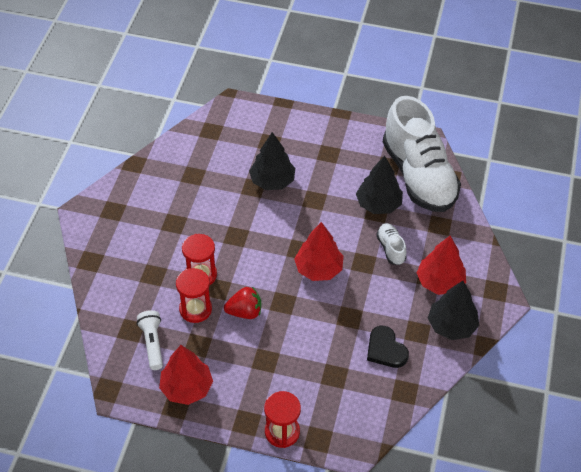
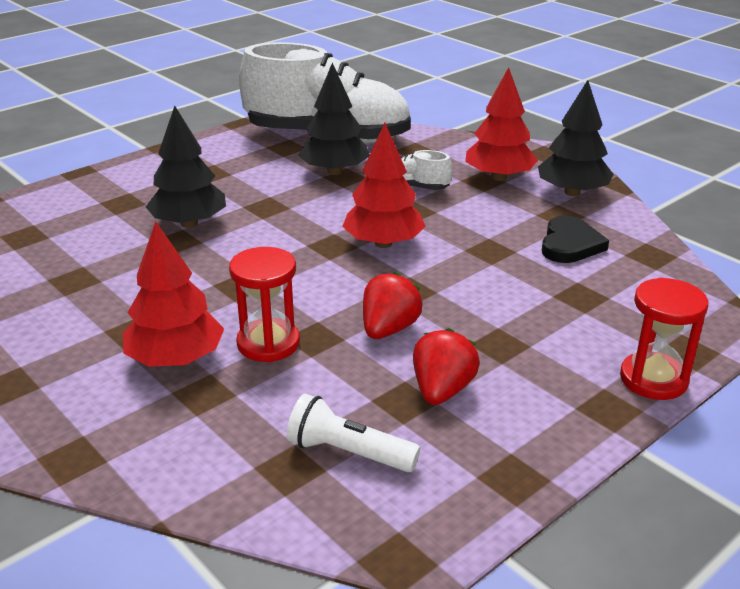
camera: 55 degrees left, 20 degrees down
red tree [159,345,213,405] -> red tree moved to [123,221,224,367]
red hourglass [176,268,212,323] -> none
black heart [367,326,409,368] -> black heart turned 75 degrees counterclockwise [542,216,609,263]
none -> red strawberry [413,328,480,405]

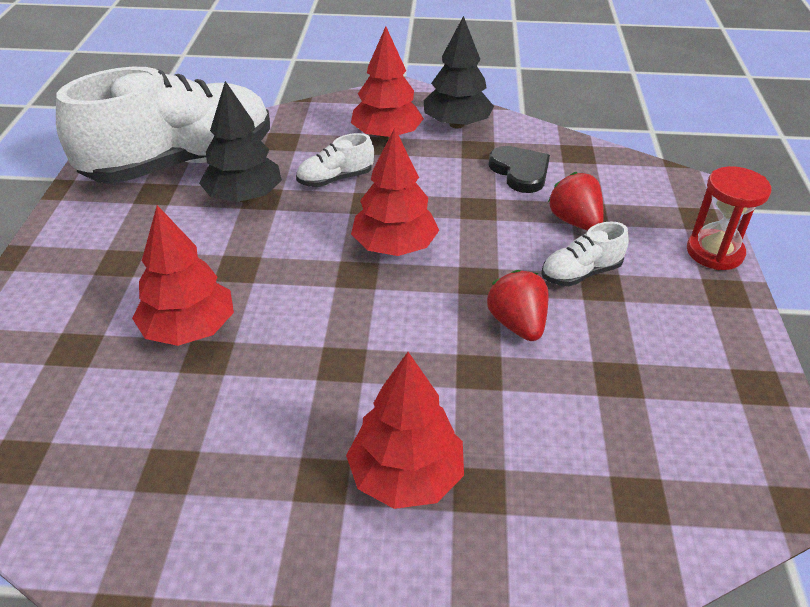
camera: 45 degrees left, 10 degrees up
black tree [146,106,226,228] -> red tree [132,205,234,346]
red hourglass [229,247,300,362] -> none
white flashlight [286,394,420,472] -> none
red strawberry [413,328,480,405] -> red strawberry moved to [548,172,604,231]
none -> white shoe [541,222,629,286]

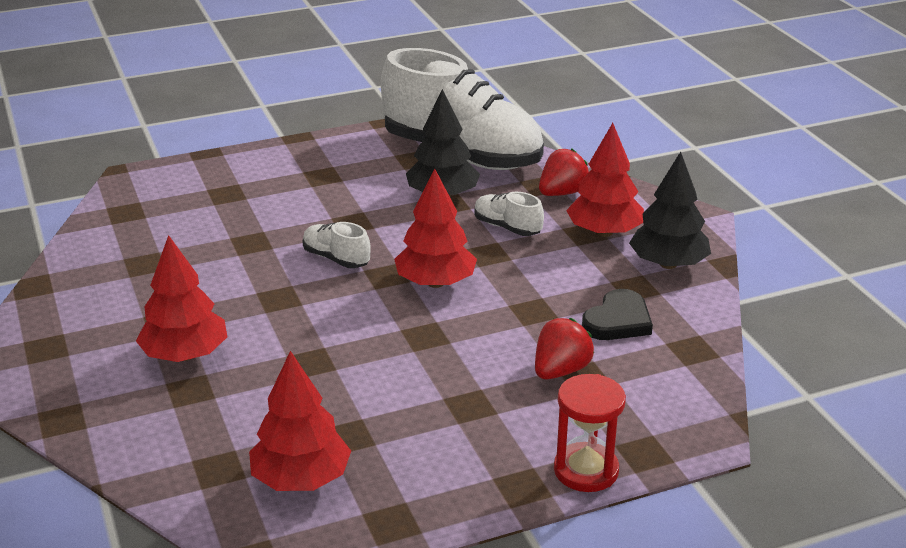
camera: 65 degrees right, 10 degrees down
red tree [132,205,234,346] -> red tree moved to [249,351,351,491]
red strawberry [487,270,548,341] -> red strawberry moved to [539,148,589,196]
white shoe [541,222,629,286] -> white shoe moved to [302,222,371,268]

